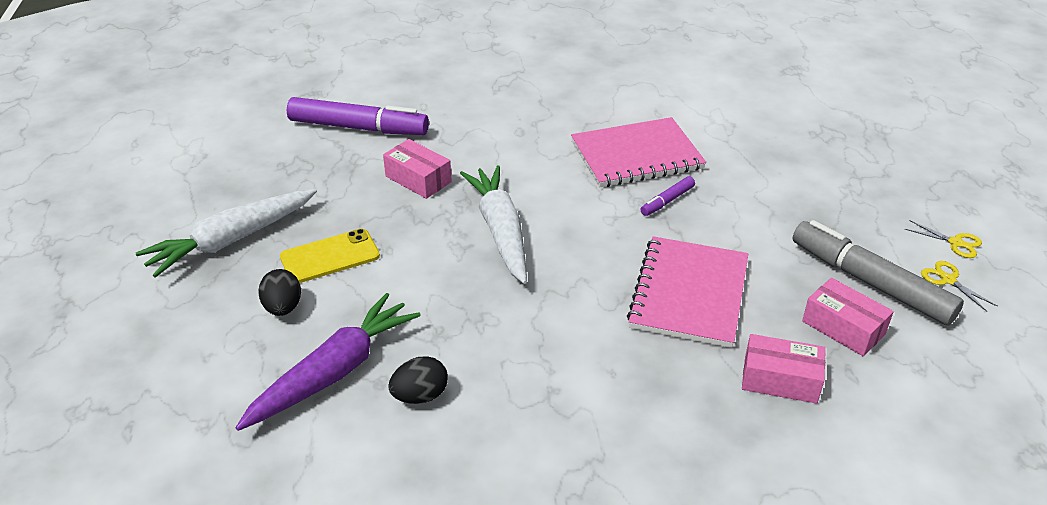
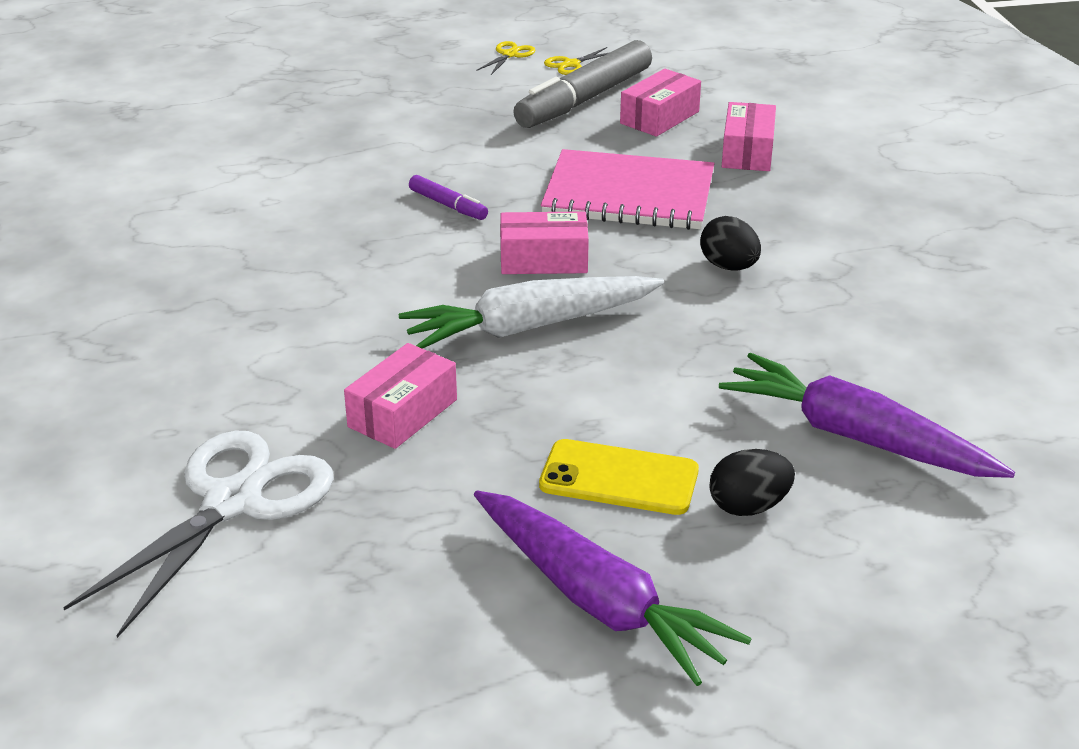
camera: 95 degrees left, 5 degrees down
white carrot [136,189,317,278] -> purple carrot [474,490,751,686]
yellow phone [280,229,380,283] -> yellow phone turned 45 degrees counterclockwise [539,439,699,515]
purple marker [287,97,429,135] -> white scissors [63,431,334,638]
black egg [388,356,448,404] -> black egg moved to [700,216,761,271]
pink notebook [571,117,706,187] -> none
none -> pink box [500,211,589,274]

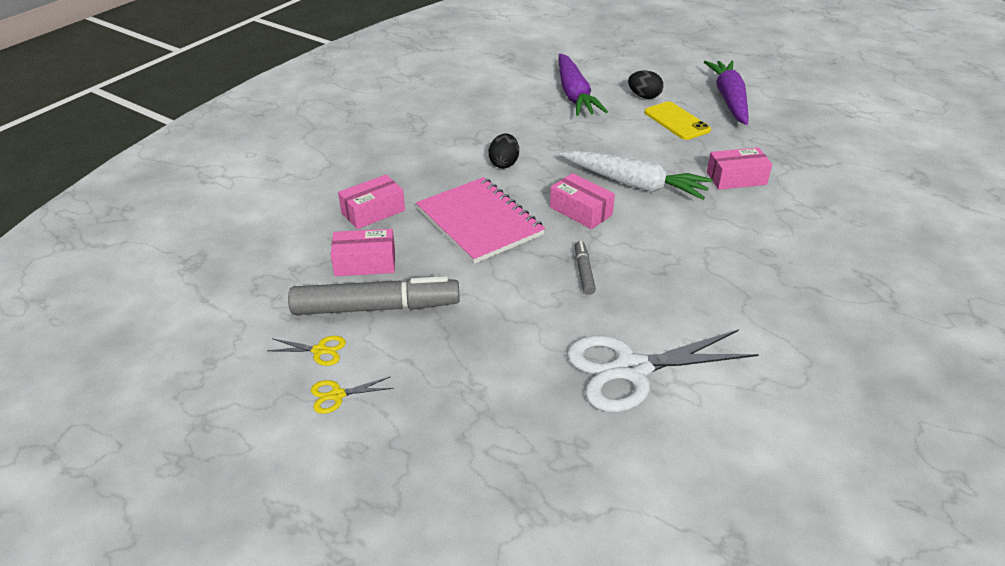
camera: 135 degrees left, 5 degrees up
white scissors [63,431,334,638] -> white scissors moved to [567,329,759,412]
purple marker [409,175,488,220] -> grey marker [575,241,596,295]

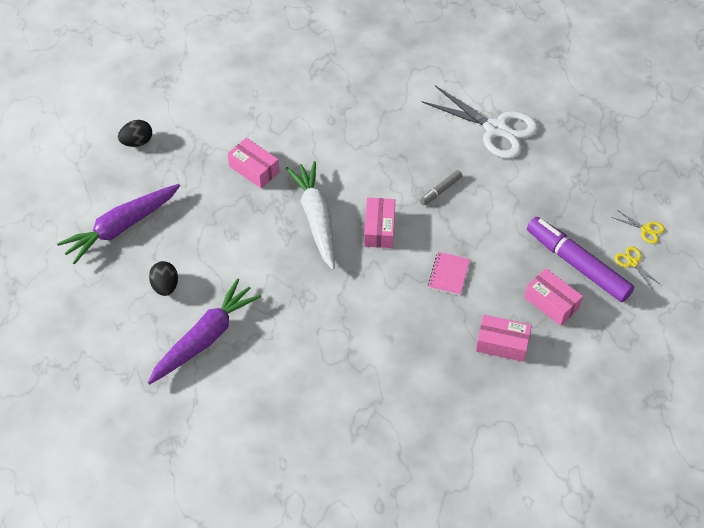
camera: 130 degrees left, 15 degrees up
grey marker [288,276,460,315] -> purple marker [527,217,634,302]
pink notebook [416,177,545,264] -> pink notebook [428,252,470,295], size x0.47
black egg [489,134,519,168] -> black egg moved to [118,120,152,147]
yellow phone [644,101,711,140] -> none

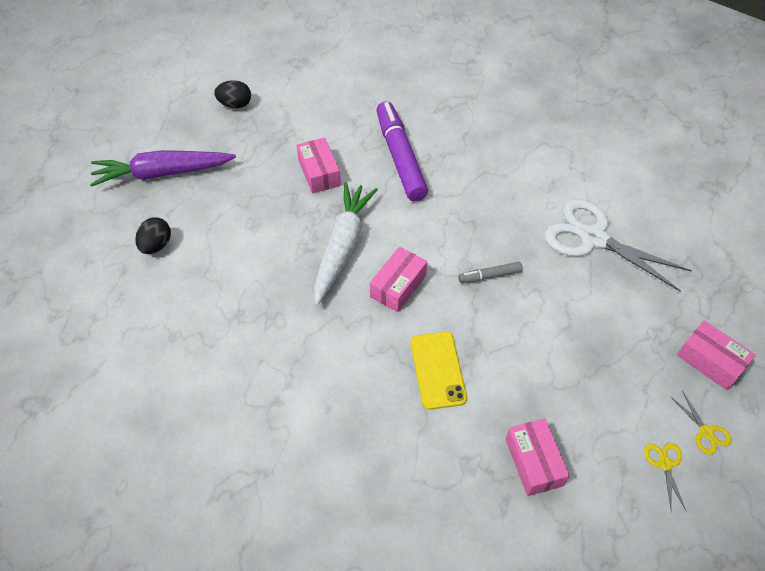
camera: 30 degrees right, 0 degrees up
purple carrot [148,278,262,385] -> none
white scissors [422,86,538,159] -> white scissors turned 150 degrees clockwise [545,199,692,291]
pink notebook [428,252,470,295] -> yellow phone [411,332,467,410]
pink box [476,315,532,362] -> pink box moved to [677,320,756,390]
purple marker [527,217,634,302] -> purple marker moved to [376,101,428,201]

